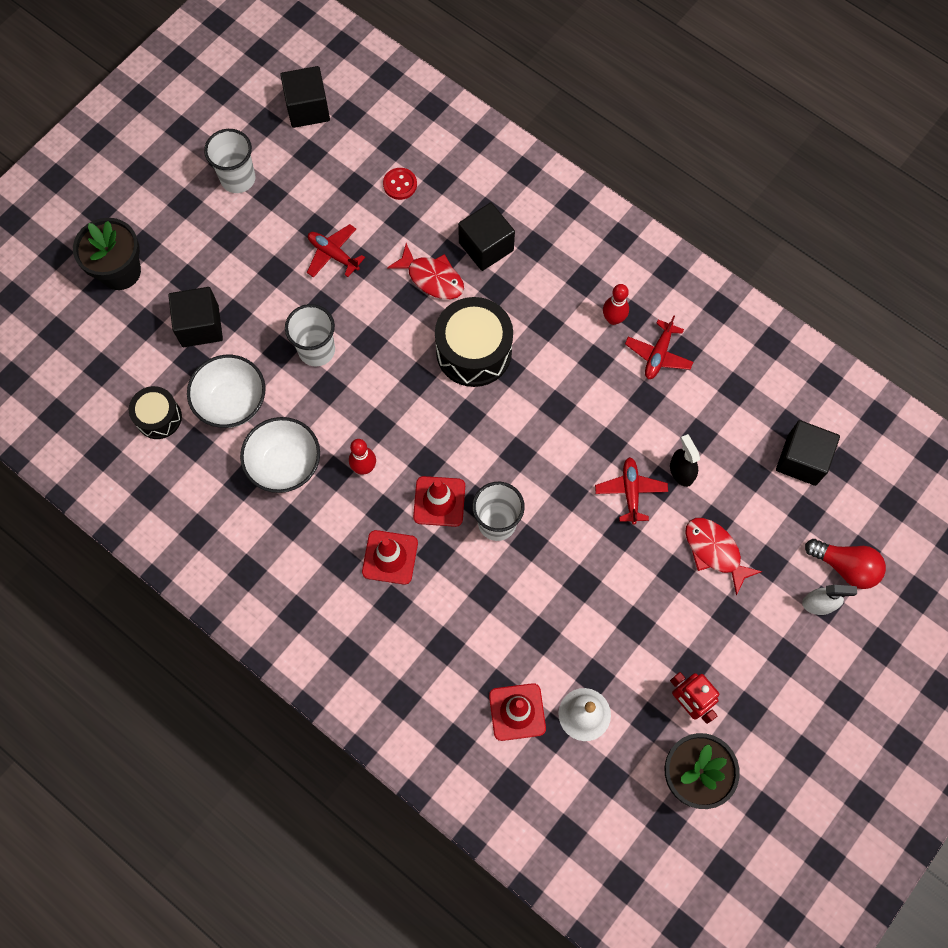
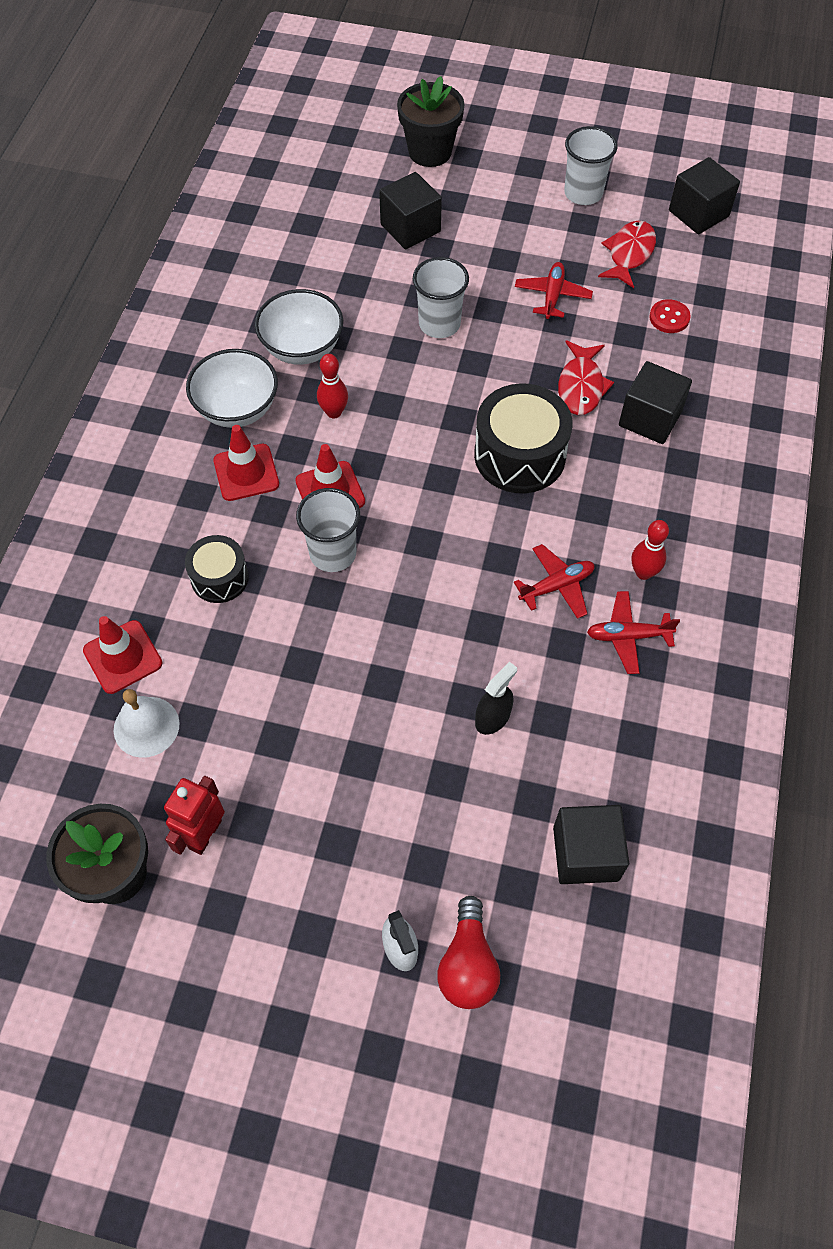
camera: 65 degrees right, 10 degrees down
black drum [129,386,182,439] -> black drum moved to [185,535,249,603]
white bowl [187,355,266,428] -> white bowl moved to [186,349,278,428]
red plane [595,457,668,525] -> red plane moved to [514,544,595,619]
red fish [685,518,762,595] -> red fish moved to [598,220,656,288]

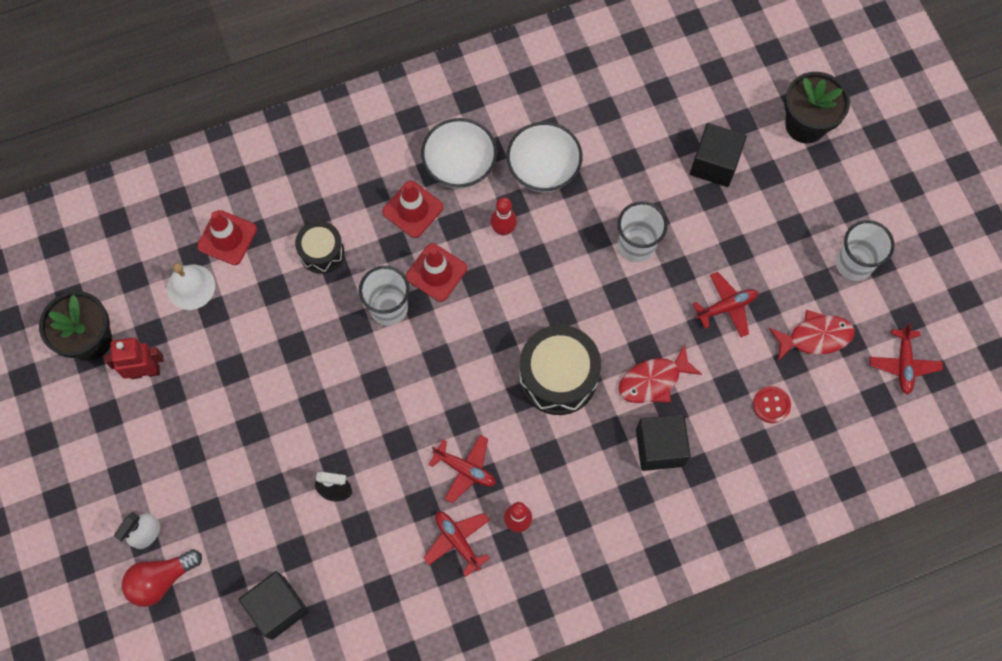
camera: 55 degrees right, 10 degrees up
black cube [669,157,740,234] -> red plane [870,323,943,395]

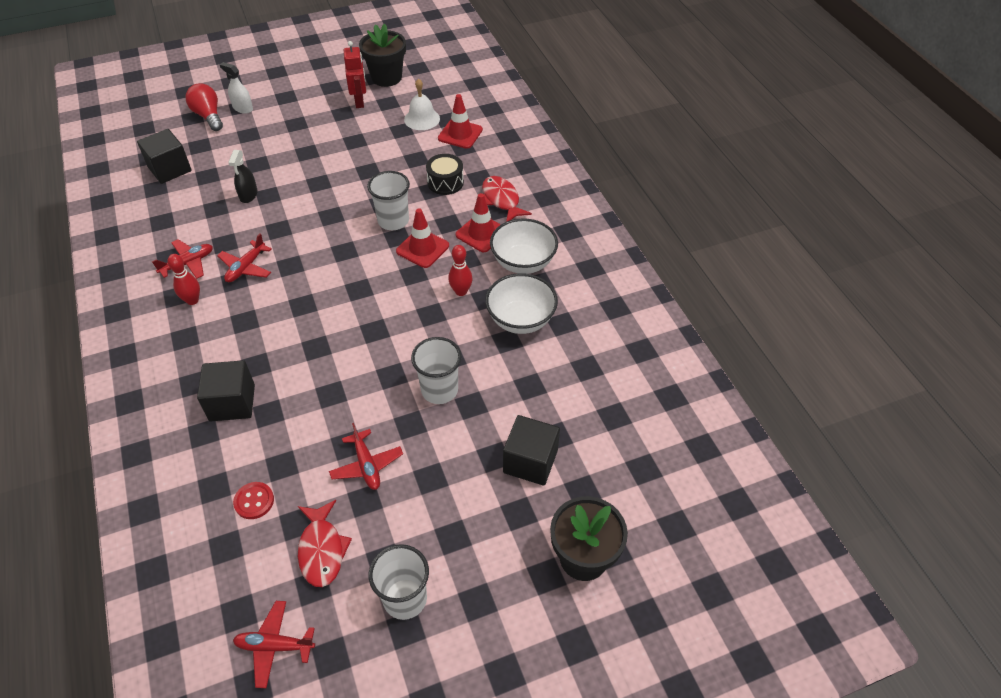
camera: 90 degrees right, 20 degrees down
black drum [519,325,601,415] -> none
red fish [618,344,702,403] -> red fish moved to [482,176,532,222]

